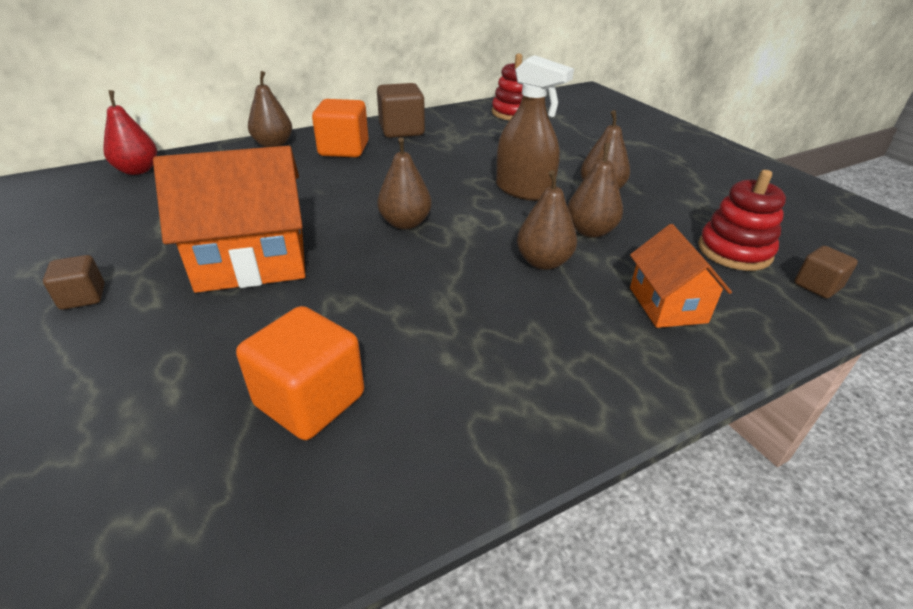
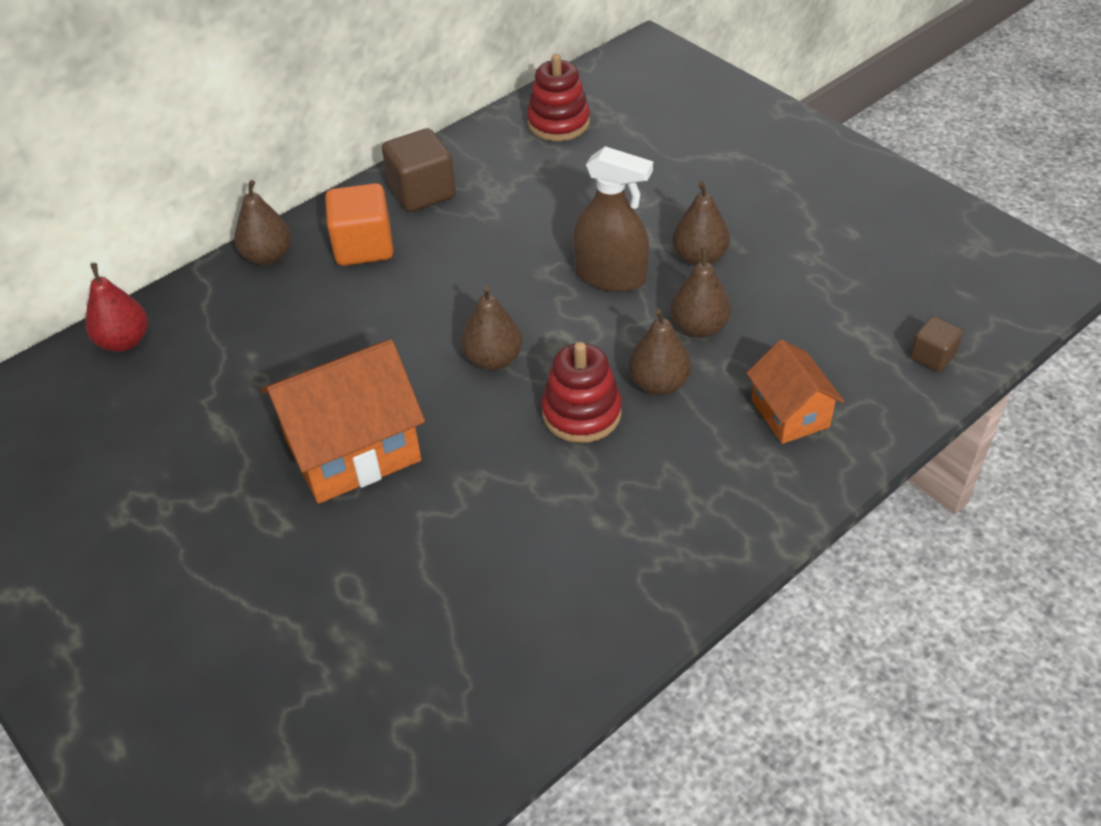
camera: 10 degrees left, 10 degrees up
brown cube [43,255,105,310] -> none
orange cube [236,306,364,440] -> none
red stacking toy [698,170,786,271] -> red stacking toy moved to [541,342,622,443]

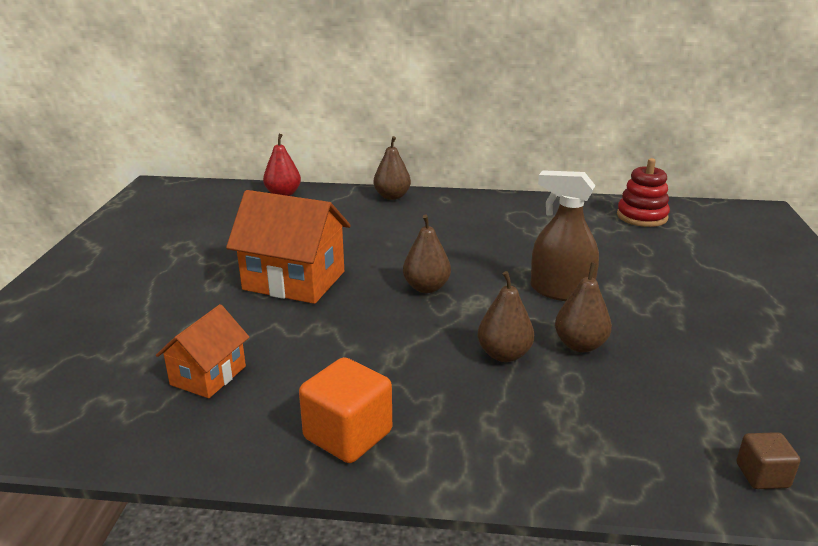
camera: 45 degrees right, 20 degrees down
orange cube [325,183,393,266] -> orange cube moved to [299,357,392,463]
brown cube [382,128,456,212] -> none
red stacking toy [541,342,622,443] -> none
brown spray bottle [573,146,653,292] -> brown spray bottle turned 135 degrees clockwise [530,170,599,301]
brown pear [672,181,730,266] -> none
orange house [747,340,844,444] -> orange house moved to [156,304,249,398]

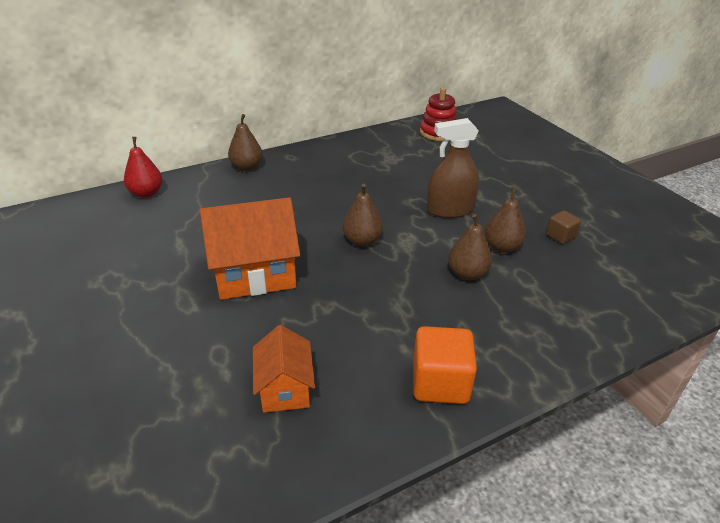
camera: 35 degrees left, 10 degrees up
brown cube [736,432,800,489] -> brown cube moved to [546,211,581,244]

